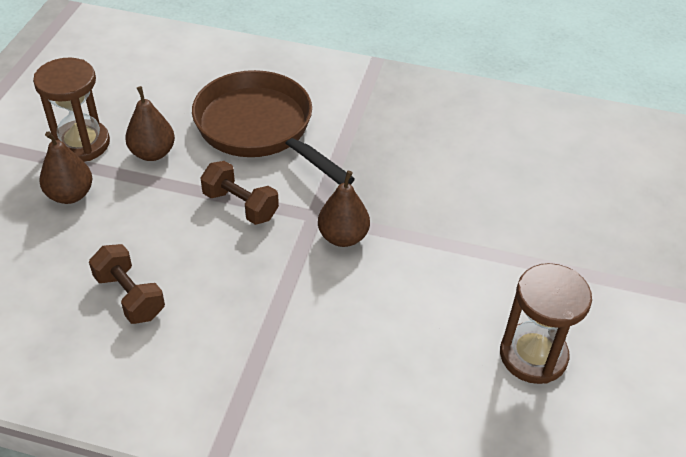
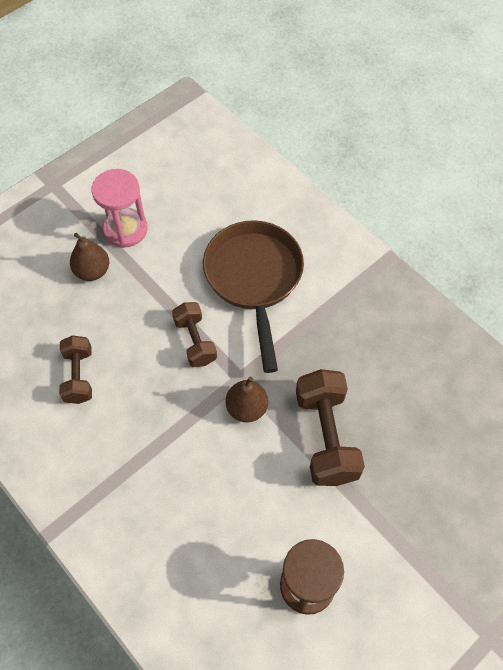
camera: 35 degrees right, 15 degrees up
brown hourglass [33,58,110,162] -> pink hourglass [92,169,148,248]
brown pear [125,86,175,161] -> none
none -> brown dumbbell [296,369,365,486]

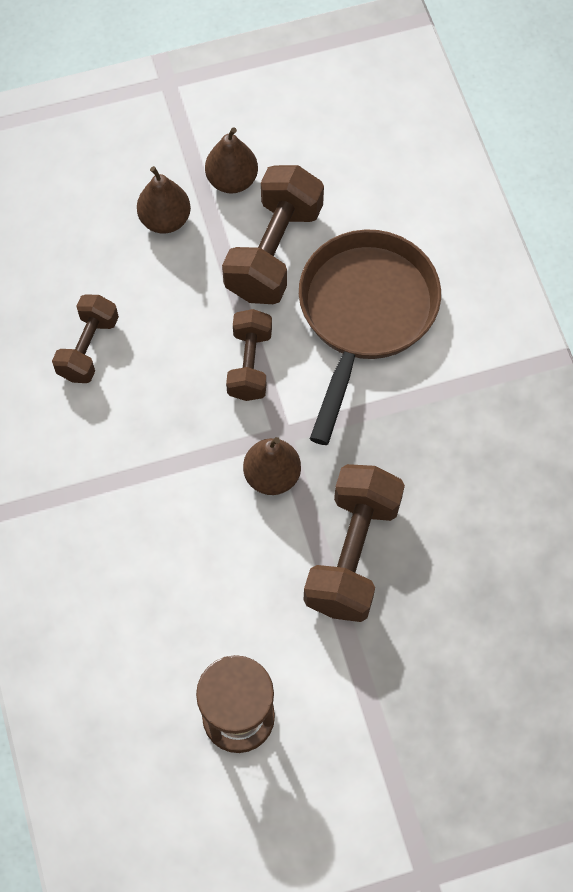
camera: 25 degrees right, 5 degrees up
pink hourglass [92,169,148,248] -> brown pear [205,127,258,194]
none -> brown dumbbell [222,165,324,304]

